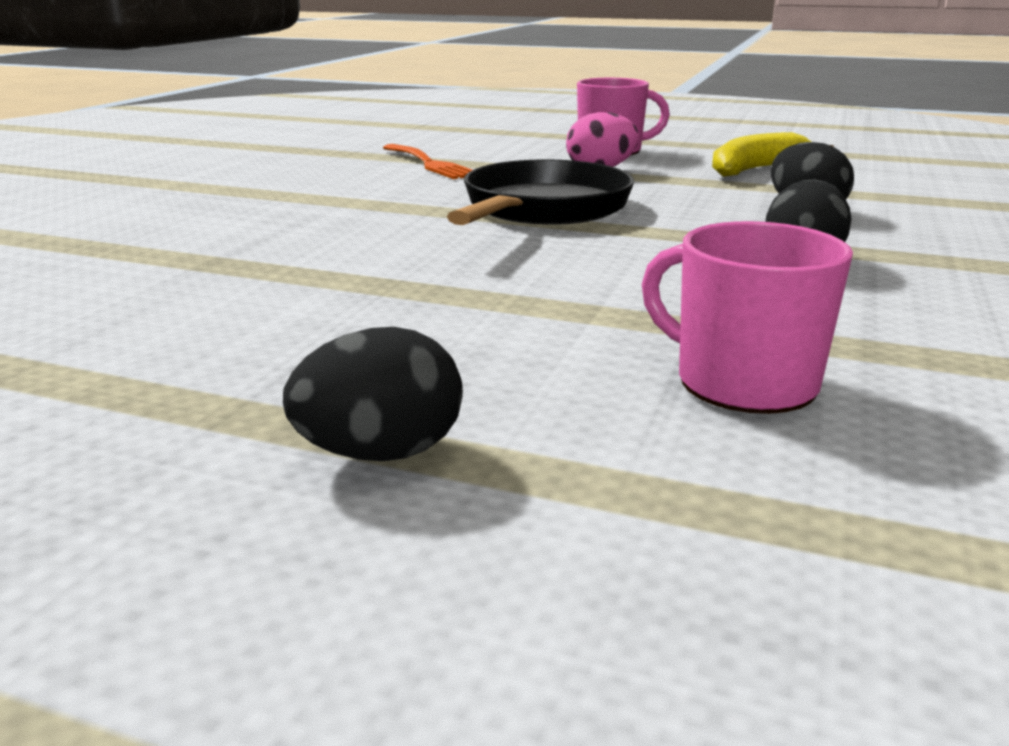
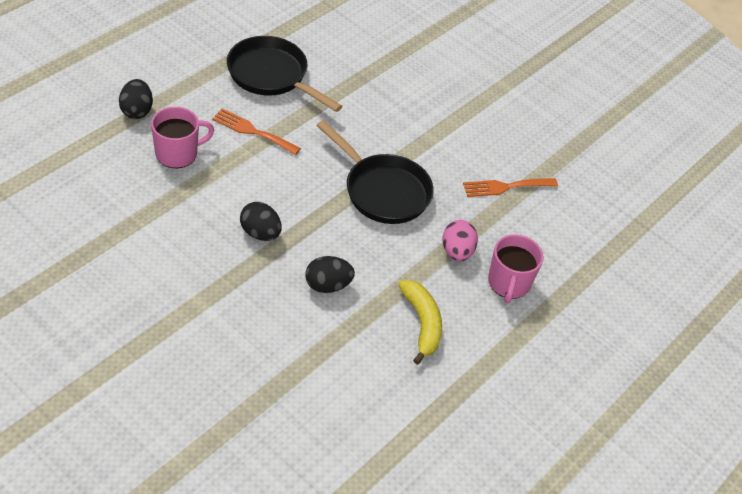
camera: 105 degrees right, 25 degrees up
black egg [283,327,463,461] -> black egg moved to [119,79,153,119]
none -> orange fork [212,108,301,155]
none -> black pan [227,36,342,112]

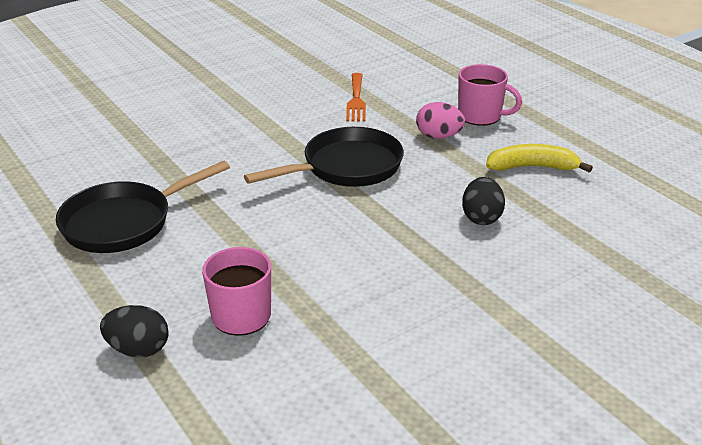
camera: 70 degrees left, 15 degrees down
orange fork [212,108,301,155] -> none
black egg [240,202,282,241] -> none

